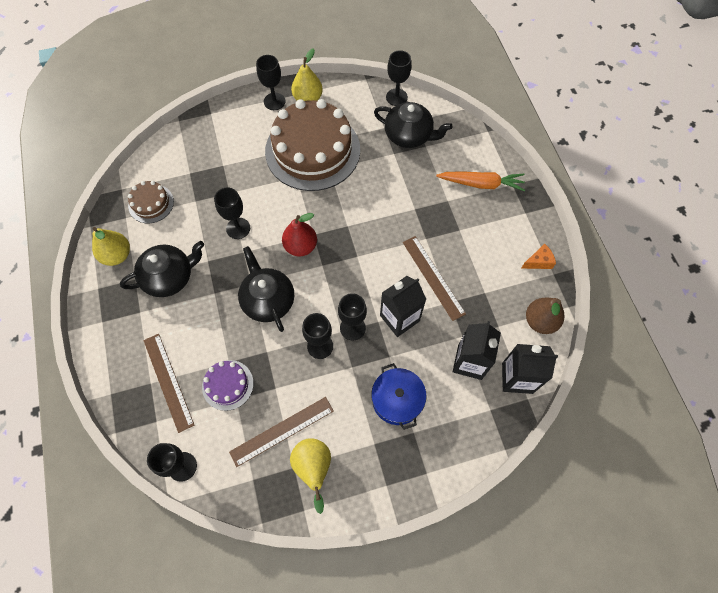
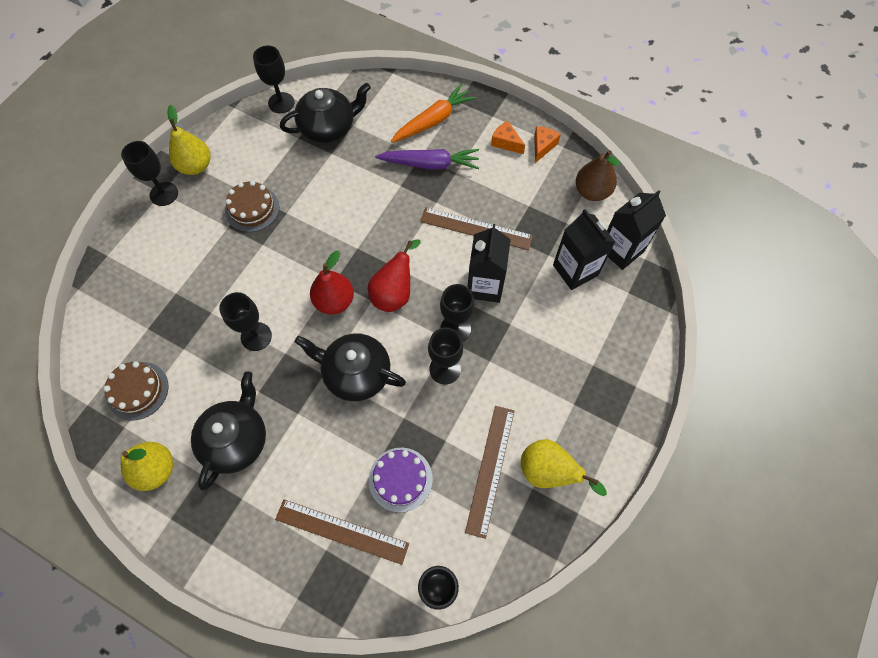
camera: 45 degrees left, 0 degrees up
brown cake [265,99,360,191] -> brown cake [225,181,279,232], size x0.45
blue pot [371,363,427,430] -> none
none -> red pear [368,239,421,312]
none -> purple carrot [375,149,479,169]
none -> orange cheese [491,121,525,154]

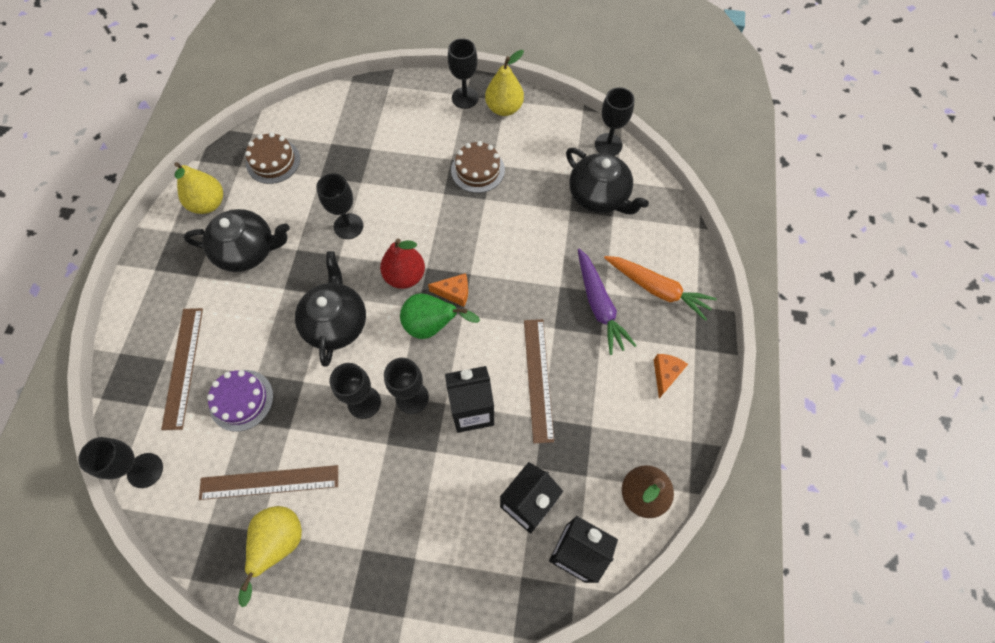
camera: 70 degrees right, 0 degrees up
red pear [368,239,421,312] -> green pear [400,293,480,339]
orange cheese [534,126,561,163] -> orange cheese moved to [428,273,468,307]

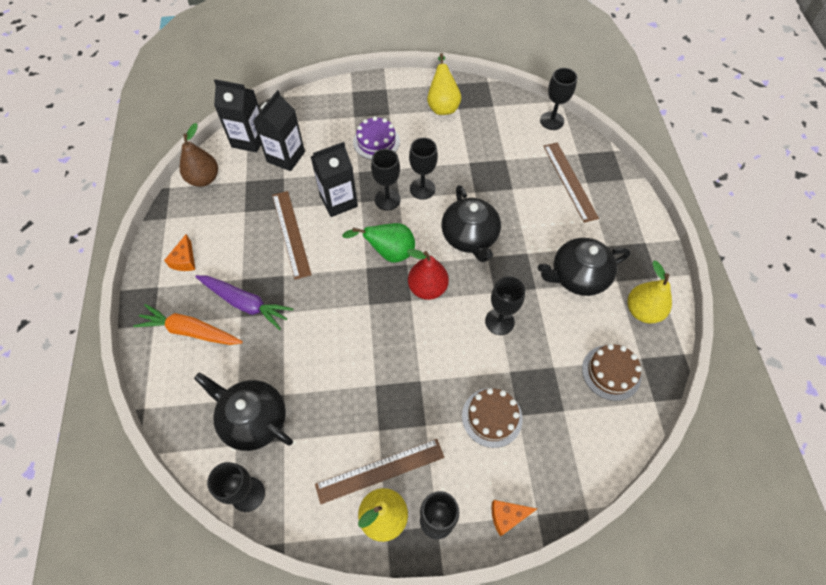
camera: 165 degrees right, 5 degrees down
brown ruler [199,465,338,500] -> brown ruler moved to [315,439,444,504]
purple cake [207,370,273,432] -> purple cake moved to [353,116,400,160]
orange cheese [428,273,468,307] -> orange cheese moved to [491,500,537,536]
brown cake [451,141,505,193] -> brown cake moved to [462,388,523,448]
purple carrot [578,248,637,355] -> purple carrot turned 150 degrees clockwise [195,275,293,330]

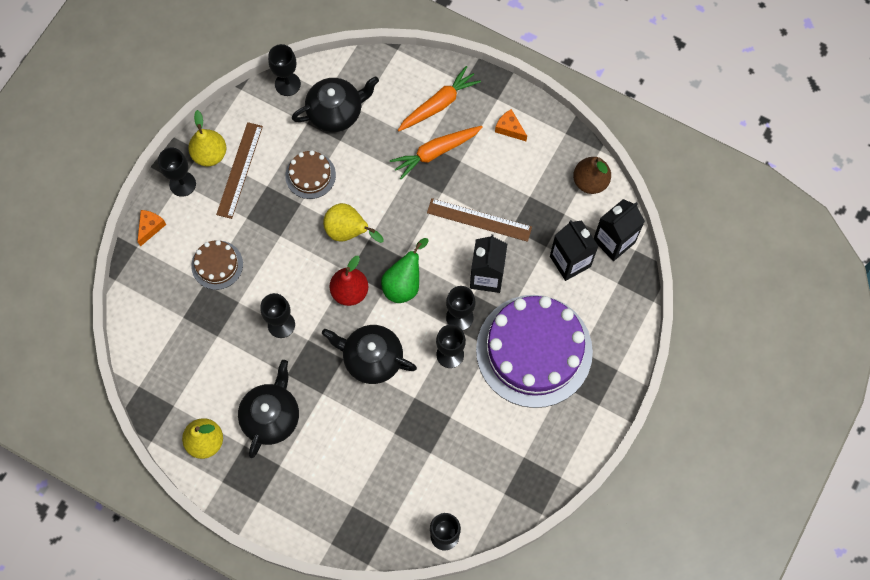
camera: 125 degrees right, 10 degrees up
purple carrot [195,275,293,330] -> orange carrot [390,126,482,179]
purple cake [353,116,400,160] -> purple cake [476,295,593,408], size x2.21
yellow pear [427,53,461,115] -> yellow pear moved to [323,203,384,243]
brown ruler [543,142,599,223] -> none
brown cake [582,344,642,401] -> brown cake moved to [285,150,336,199]

